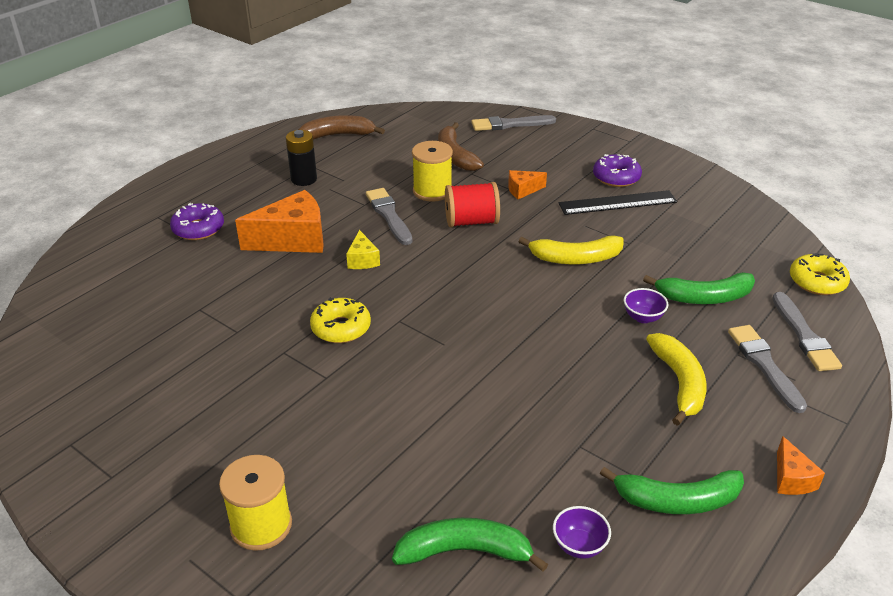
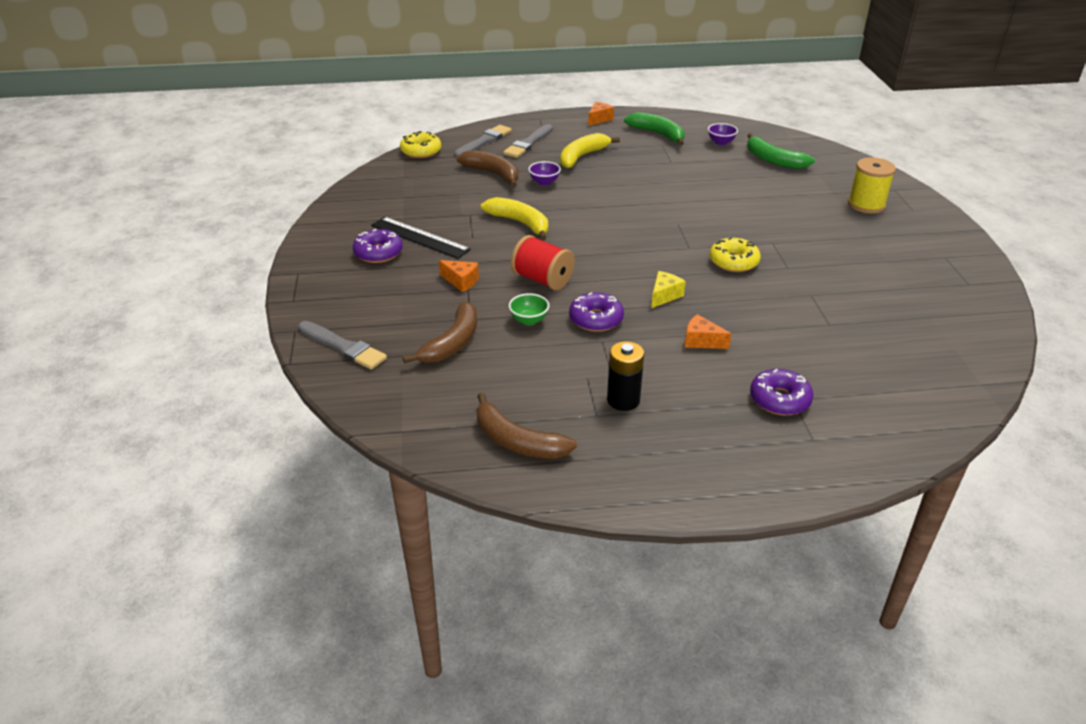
camera: 135 degrees left, 0 degrees up
orange cheese [235,190,324,253] -> orange cheese [685,314,731,349], size x0.50
grey brush [366,188,413,245] -> purple donut [569,292,624,332]
yellow spool [412,141,453,202] -> green bowl [509,293,549,325]
green banana [643,272,755,304] -> brown banana [457,150,518,187]

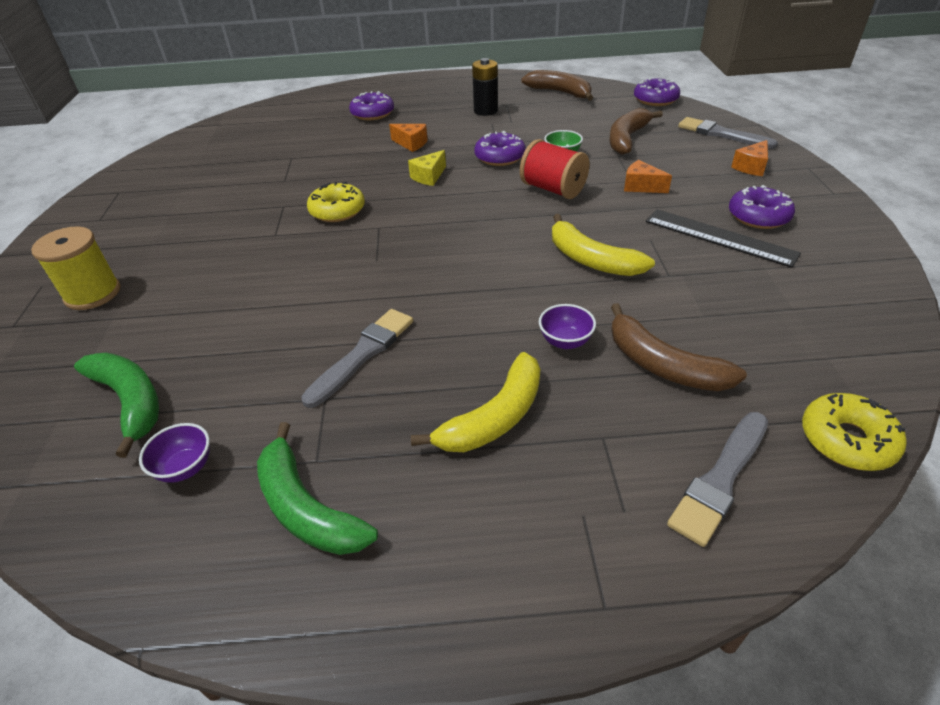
camera: 175 degrees left, 5 degrees up
grey brush [503,124,553,158] -> grey brush moved to [301,309,413,408]
orange cheese [588,102,614,126] -> orange cheese moved to [731,140,768,176]
none -> purple donut [634,78,680,106]

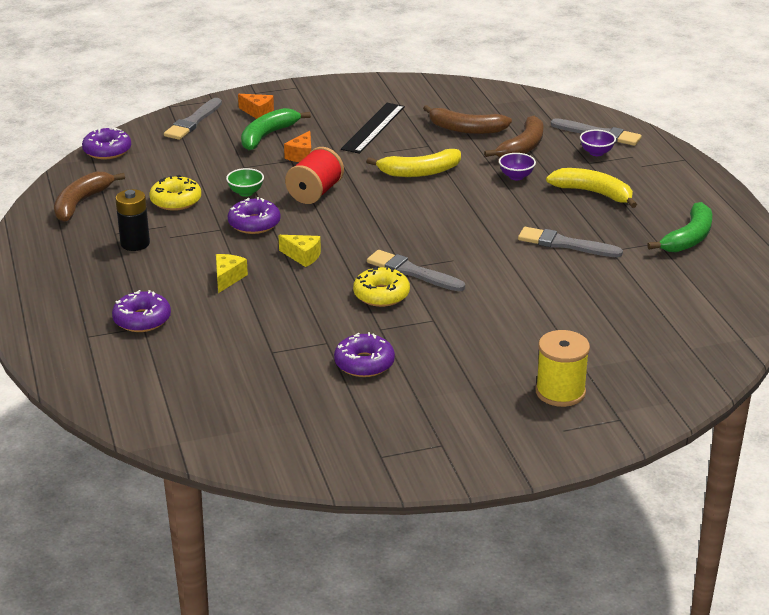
camera: 105 degrees left, 10 degrees down
green banana [74,353,159,458] -> green banana moved to [241,108,311,150]
purple bowl [139,423,210,483] -> purple bowl moved to [580,130,616,156]
orange cheese [389,124,428,152] -> yellow cheese [216,254,248,293]
yellow banana [552,214,655,276] -> yellow banana turned 45 degrees clockwise [366,149,461,177]
brown banana [609,108,663,155] -> brown banana moved to [423,105,512,134]
purple donut [729,185,795,229] -> purple donut moved to [334,332,395,377]
yellow donut [802,393,906,471] -> yellow donut moved to [149,175,201,211]
none -> grey brush [367,250,465,291]

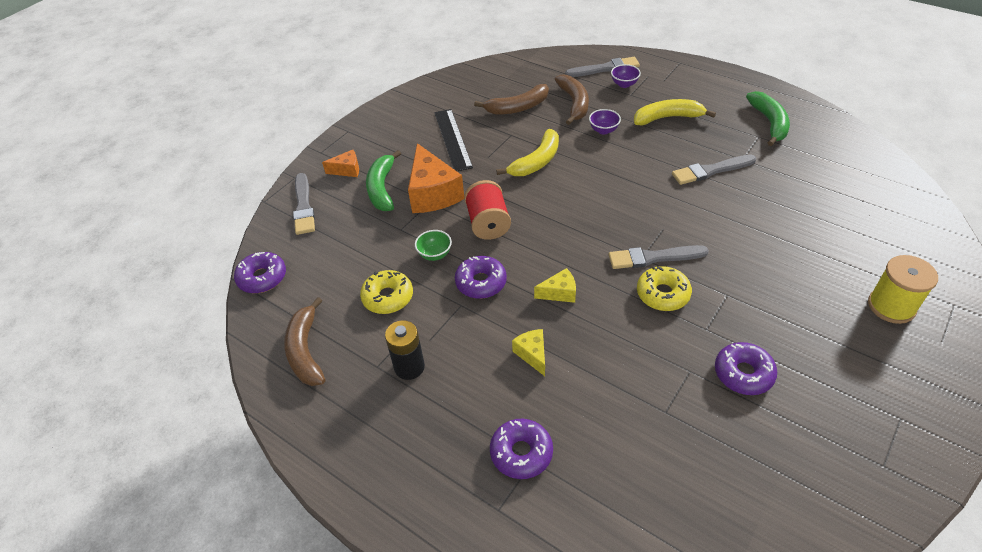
camera: 35 degrees left, 15 degrees up
orange cheese [284,131,311,162] -> orange cheese [408,143,464,213], size x1.99

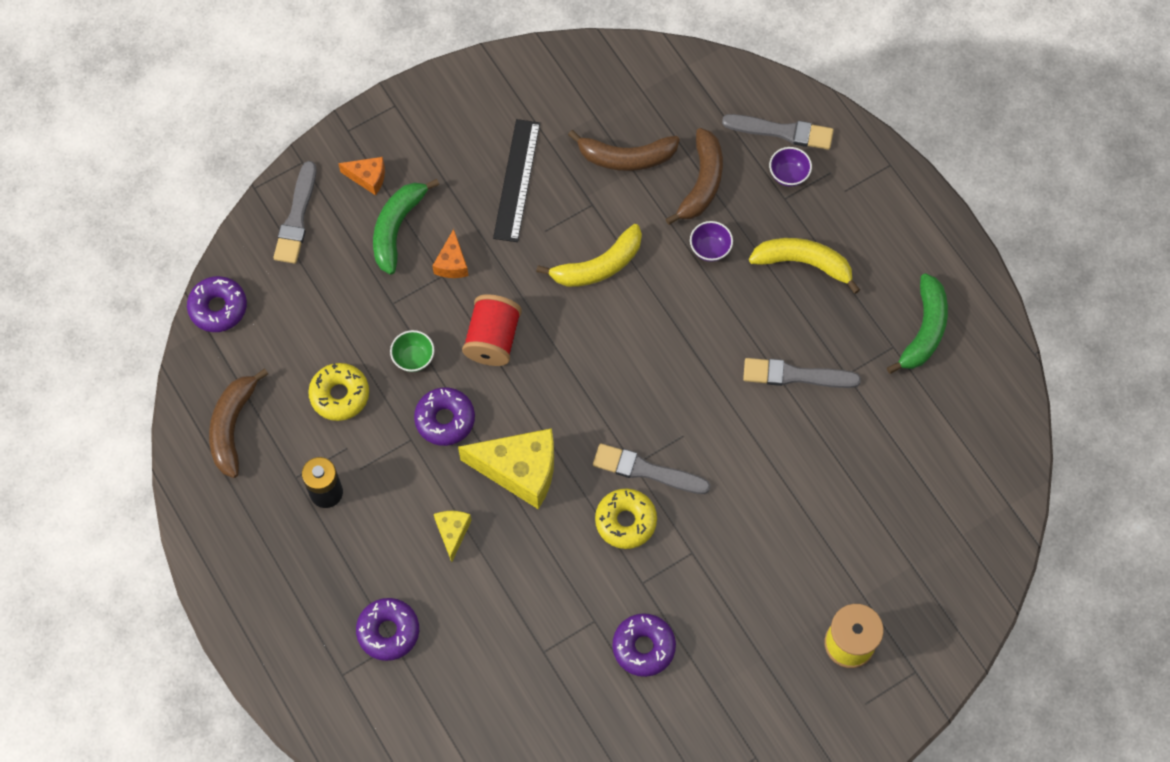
camera: 20 degrees right, 20 degrees up
orange cheese [408,143,464,213] -> orange cheese [433,229,468,278], size x0.50
yellow cheese [534,268,576,303] -> yellow cheese [458,428,554,509], size x1.99

